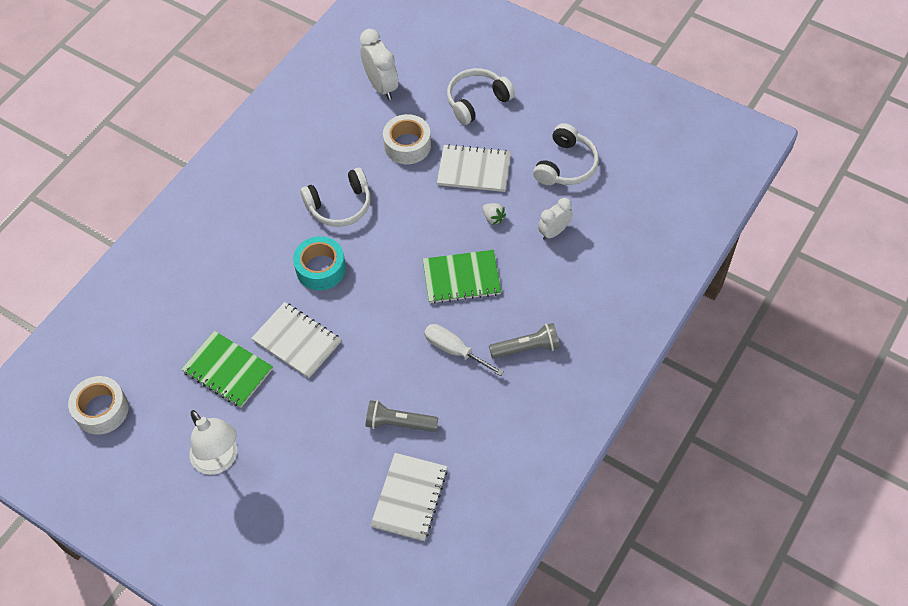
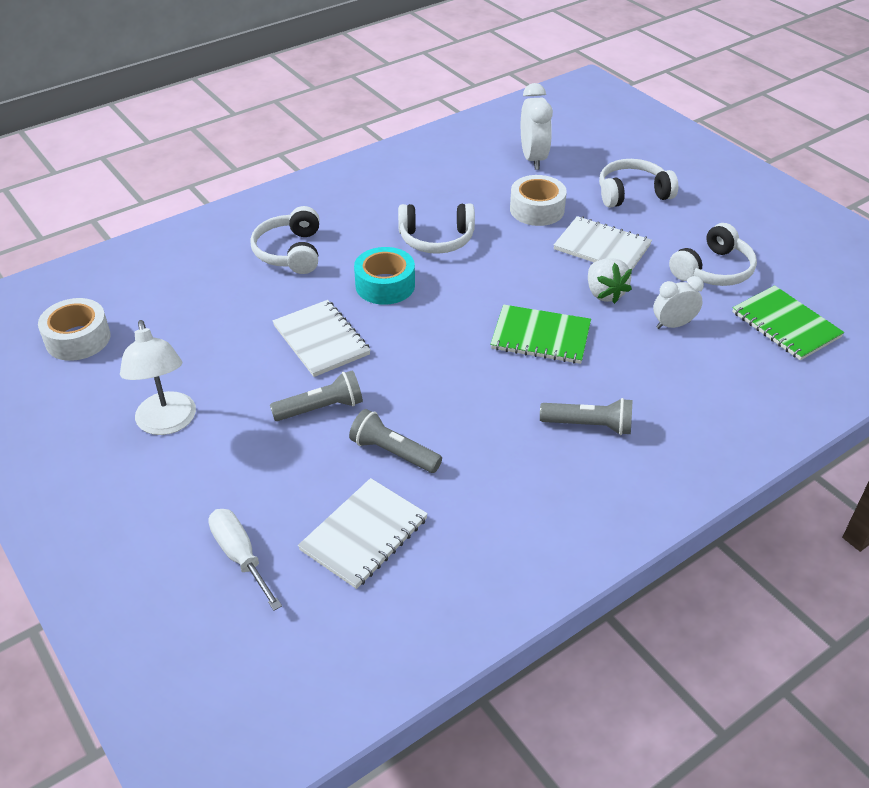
camera: 20 degrees right, 15 degrees down
green notebook [181,331,273,408] -> green notebook moved to [732,285,844,360]
white screwdriver [424,324,504,376] -> white screwdriver moved to [208,509,282,611]
white strawberry [483,203,506,225] -> white strawberry [588,258,632,304], size x1.65
none -> white headphones [250,206,319,274]
none -> grey flashlight [270,370,363,421]

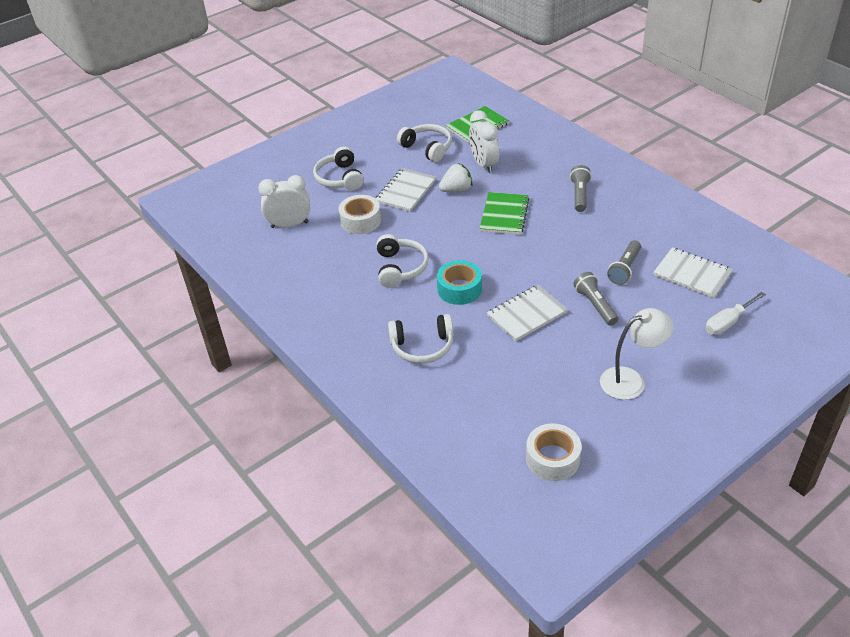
camera: 90 degrees left, 0 degrees up
white clock [653,276,704,329] -> white clock [469,111,499,173], size x1.54

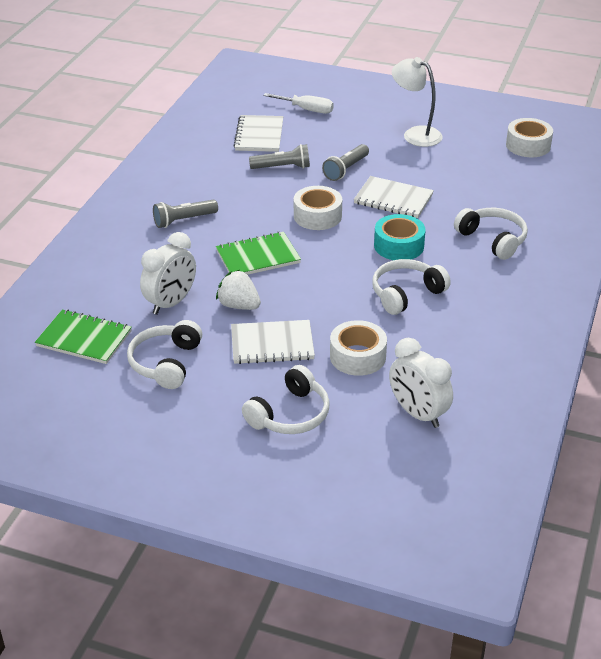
camera: 125 degrees left, 5 degrees down
none -> white tape [294,186,342,230]

